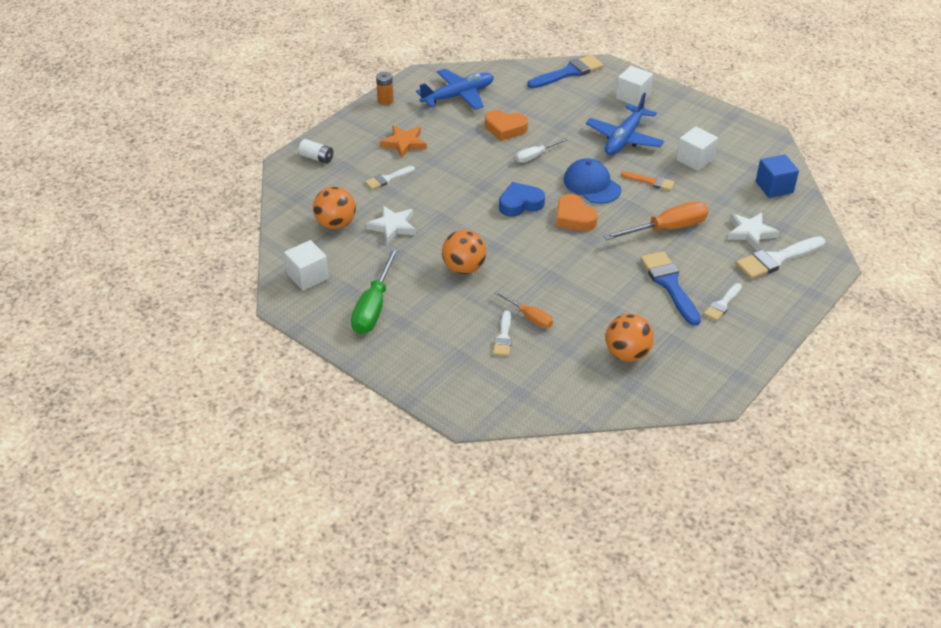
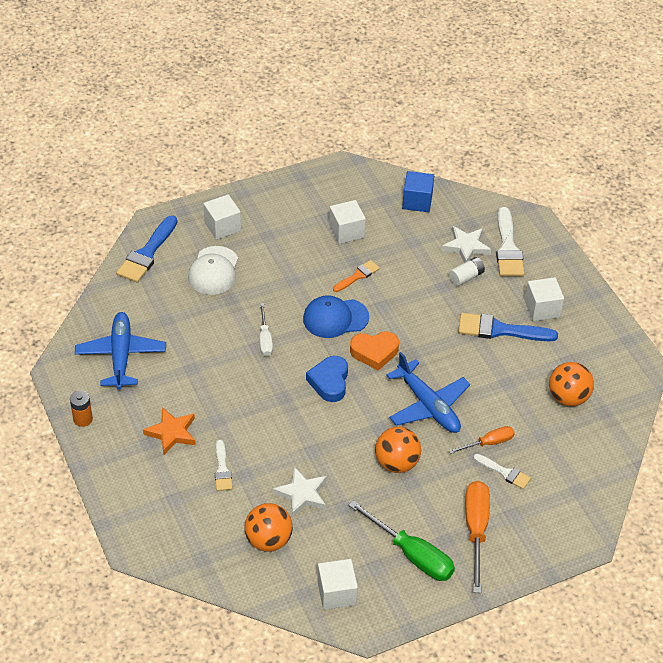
camera: 65 degrees left, 5 degrees up
white battery [298,139,333,164] -> white battery moved to [449,257,485,286]
orange heart [485,110,528,141] -> none
blue brush [527,55,604,88] -> blue brush turned 150 degrees counterclockwise [116,215,178,283]
blue plane [586,93,664,155] -> blue plane moved to [386,352,470,433]
orange screwdriver [603,201,709,240] -> orange screwdriver moved to [465,481,490,593]
white brush [704,283,742,321] -> white cube [525,277,564,321]
none -> white cap [188,246,238,295]

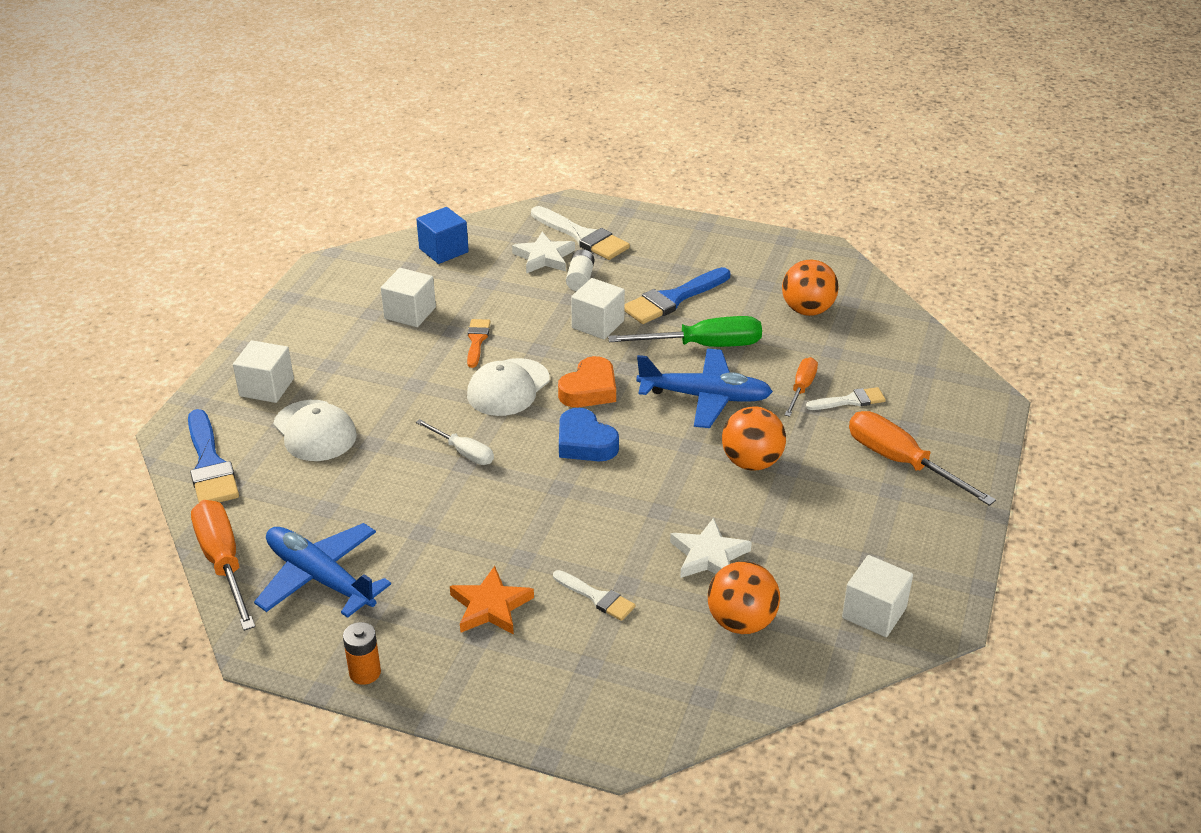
camera: 45 degrees left, 10 degrees down
blue cap [303,295,369,338] -> white cap [467,358,550,416]
green screwdriver [348,500,455,581] -> green screwdriver moved to [608,316,762,347]
white cube [525,277,564,321] -> white cube moved to [571,278,625,340]
none -> orange screwdriver [191,500,255,631]

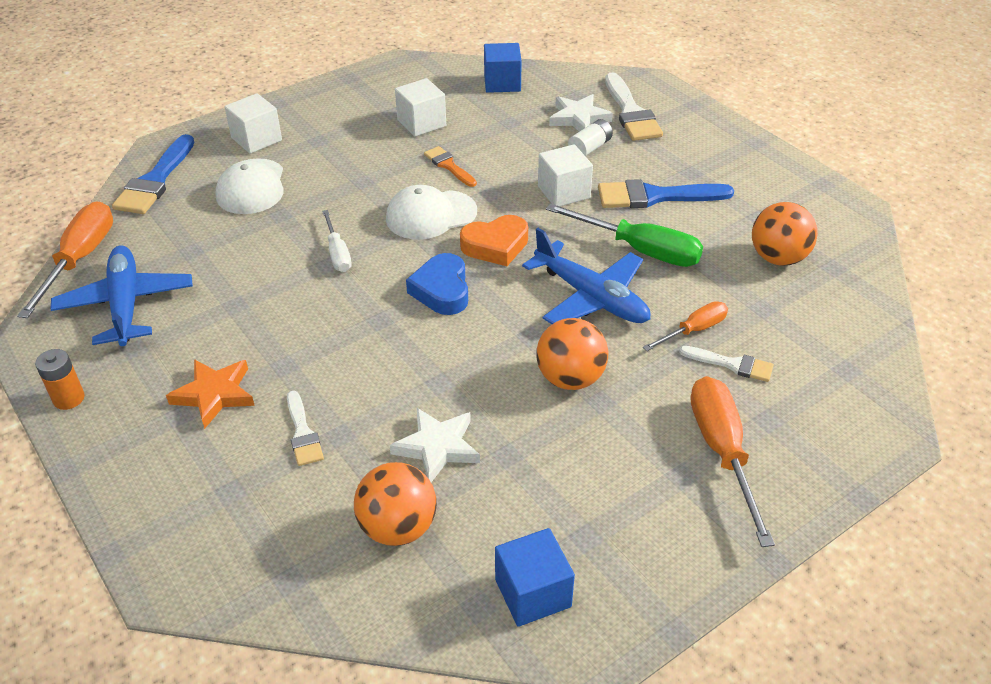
camera: 35 degrees right, 5 degrees up
orange brush [467,319,490,368] -> orange brush turned 75 degrees counterclockwise [424,146,477,187]
white cube [842,555,913,637] -> blue cube [495,528,575,627]

